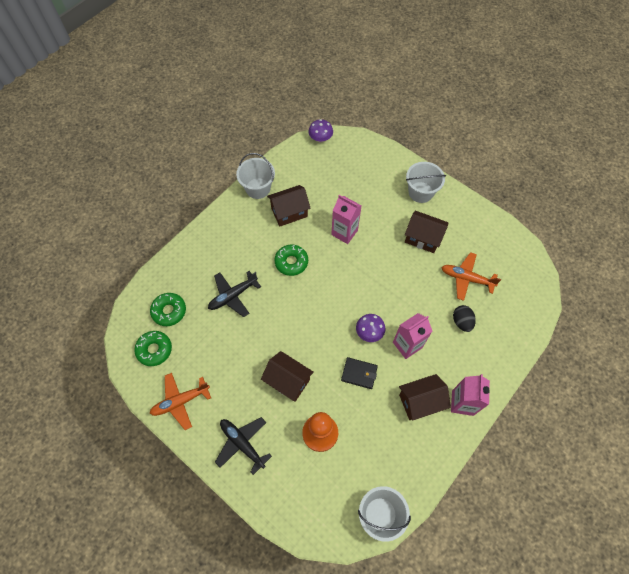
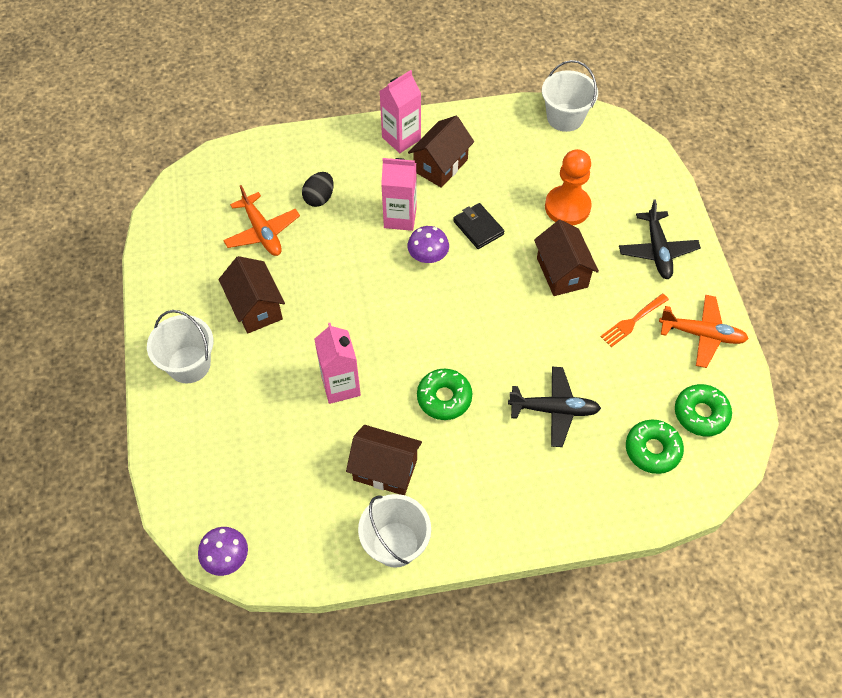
camera: 140 degrees left, 5 degrees down
brown house [399,374,451,420] -> brown house turned 75 degrees counterclockwise [408,116,474,188]
none -> orange fork [600,294,669,347]

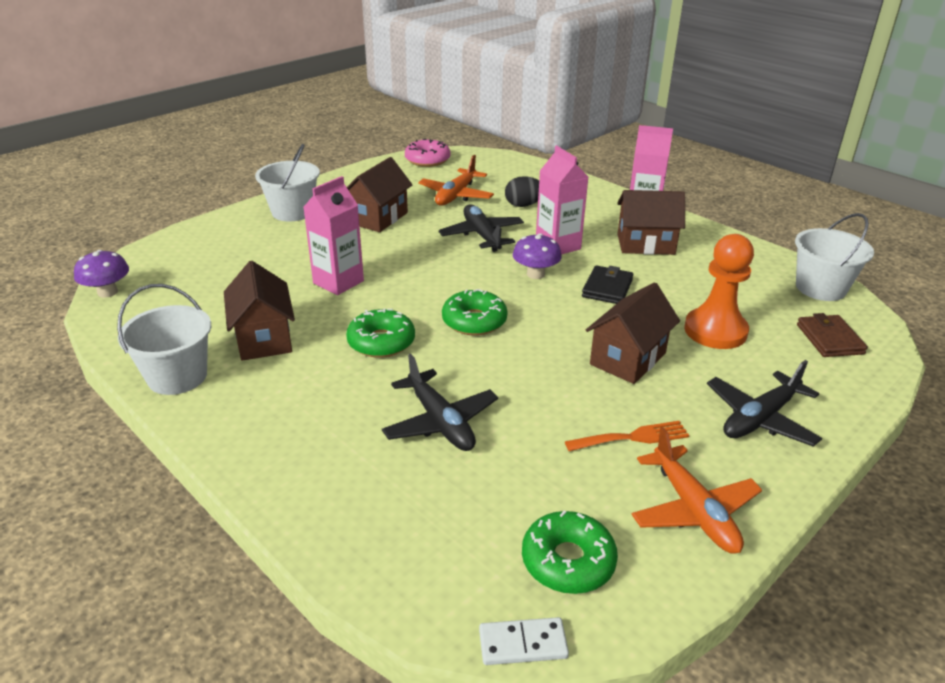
camera: 55 degrees right, 25 degrees down
orange fork [600,294,669,347] -> orange fork turned 150 degrees clockwise [565,421,689,451]
green donut [626,420,684,474] -> green donut moved to [442,289,507,336]
none -> pink donut [405,139,450,167]
none -> black plane [439,204,524,252]
none -> white domino [479,617,569,665]
none -> brown wallet [797,313,868,357]

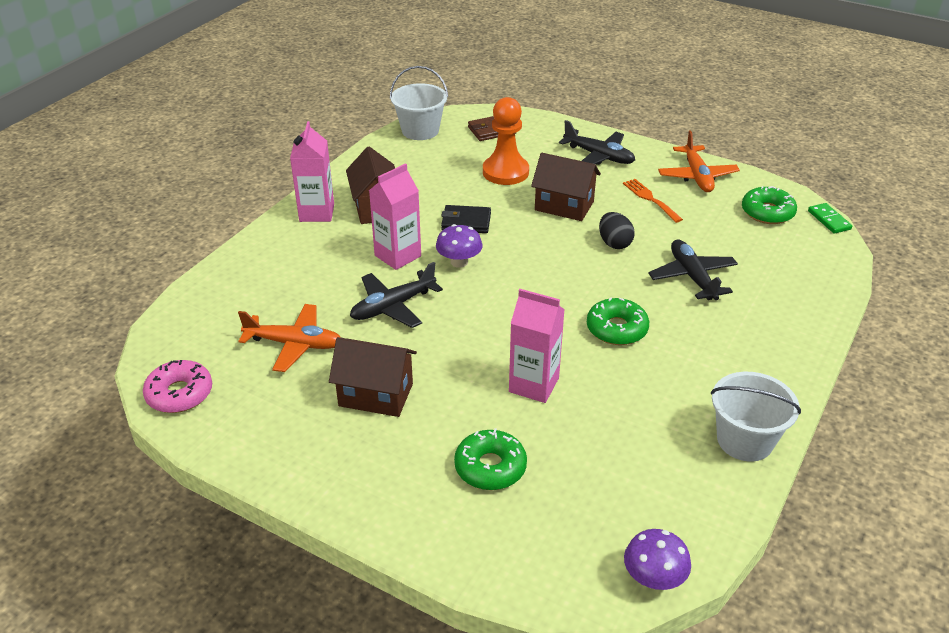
camera: 105 degrees left, 5 degrees up
brown house [224,261,295,361] -> none
white bucket [255,144,320,222] -> none
black plane [382,353,498,451] -> black plane turned 60 degrees counterclockwise [648,240,738,300]
green donut [442,289,507,336] -> green donut moved to [454,428,527,490]
white domino [479,617,569,665] -> green domino [808,203,853,234]
black egg [505,176,539,207] -> black egg moved to [599,212,635,249]
orange plane [631,427,762,554] -> orange plane turned 120 degrees clockwise [658,130,740,192]

